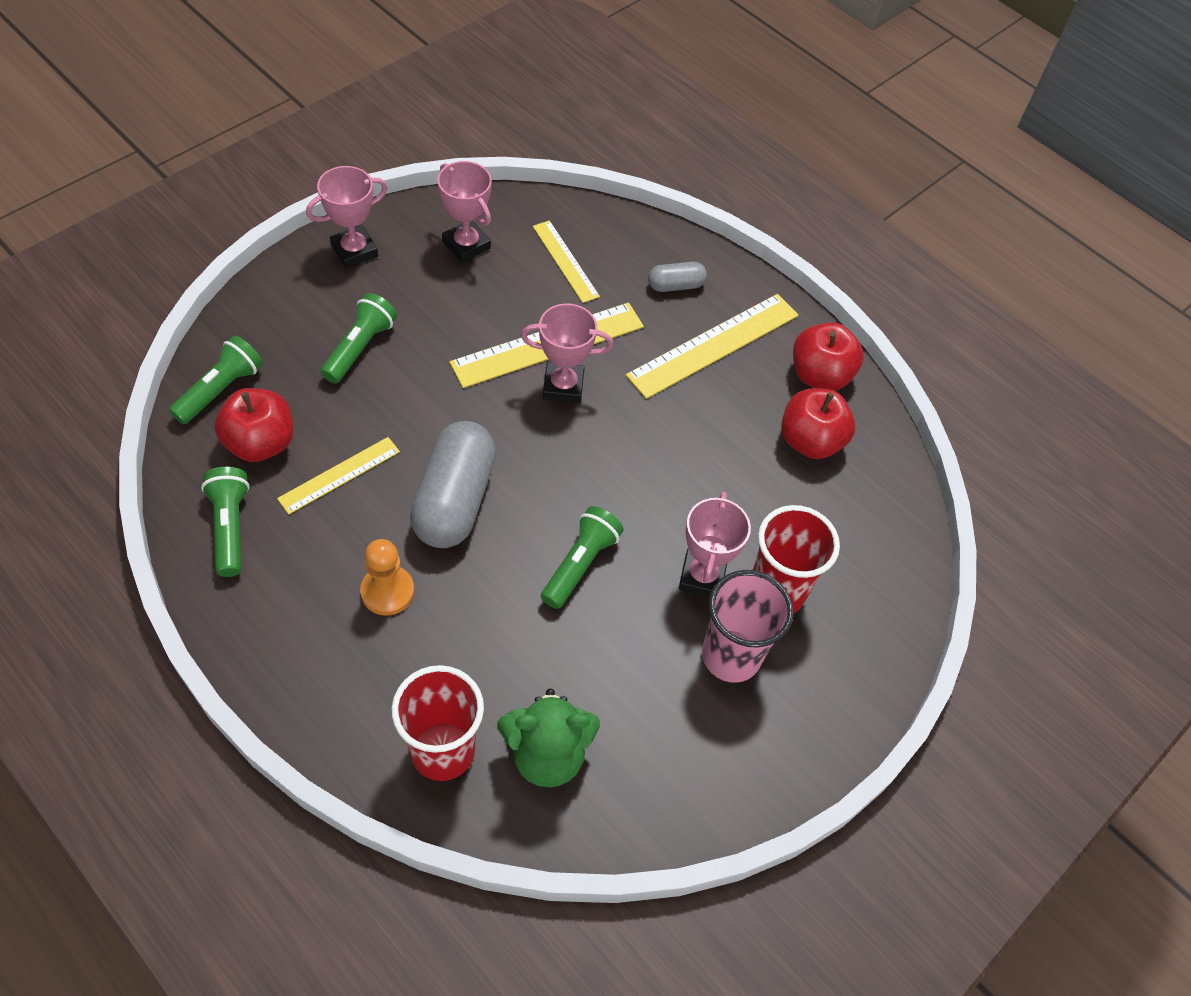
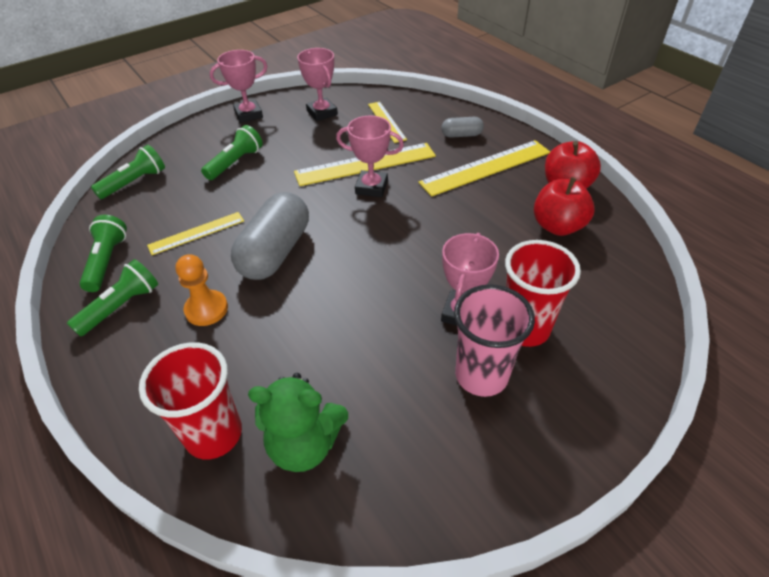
camera: 15 degrees right, 10 degrees down
red apple [214,388,293,462] -> none
green flashlight [541,506,624,609] -> green flashlight moved to [67,259,158,337]

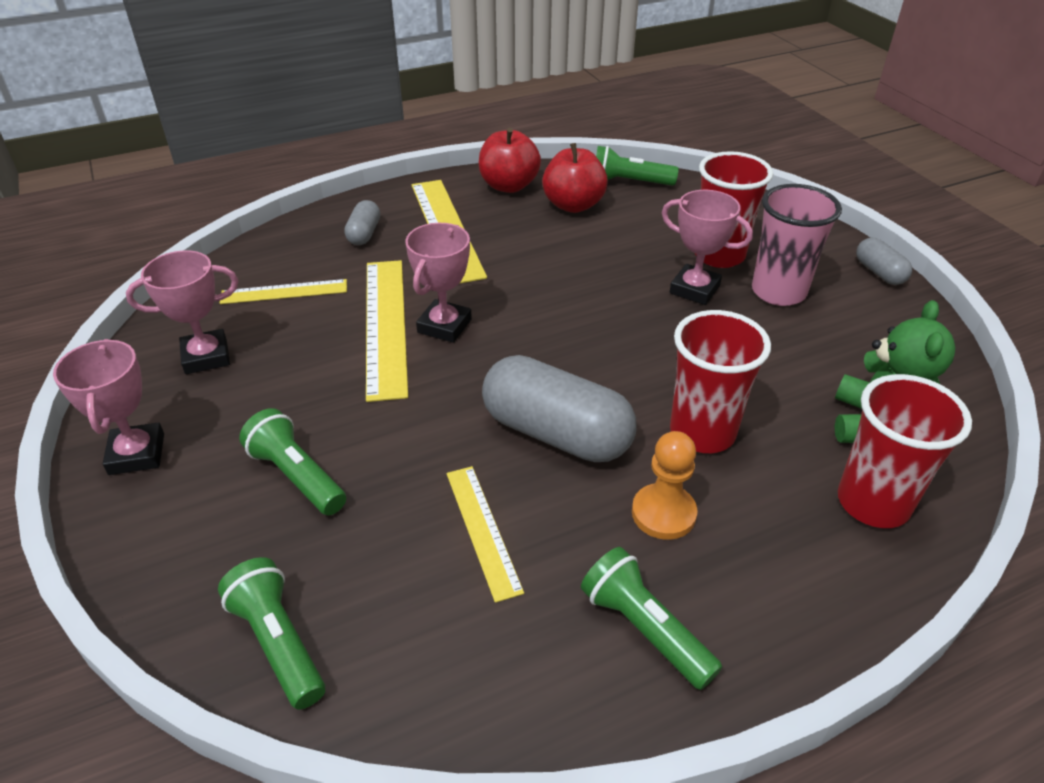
camera: 80 degrees left, 5 degrees down
green flashlight [79,215,127,292] -> green flashlight moved to [596,146,679,186]
none -> red cup [670,310,771,453]
none -> grey capsule [856,238,912,285]

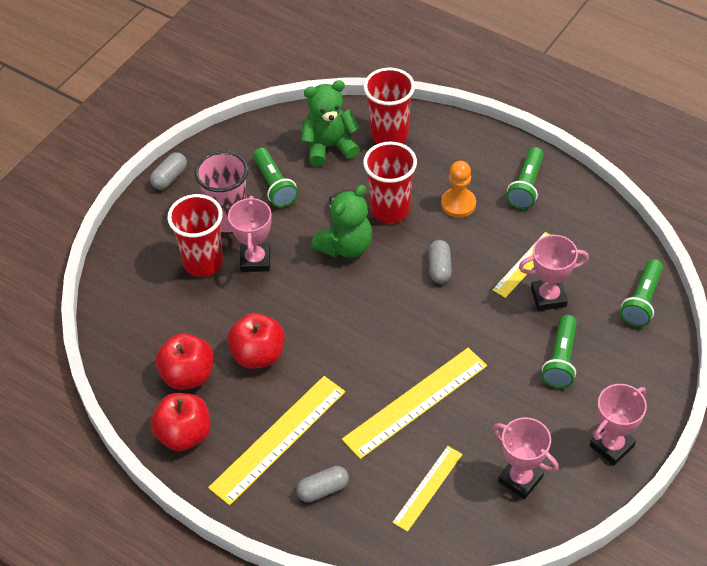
camera: 120 degrees left, 10 degrees up
yellow ruler [220,279,347,304] -> yellow ruler turned 75 degrees clockwise [392,446,463,532]
pink trophy [405,223,472,343] -> pink trophy moved to [519,235,589,311]
grey capsule [482,355,636,462] -> grey capsule [428,240,452,283], size x0.49
green flashlight [596,146,679,186] -> green flashlight moved to [253,148,298,207]
none -> red apple [227,313,285,369]
none -> green teddy bear [311,185,372,258]

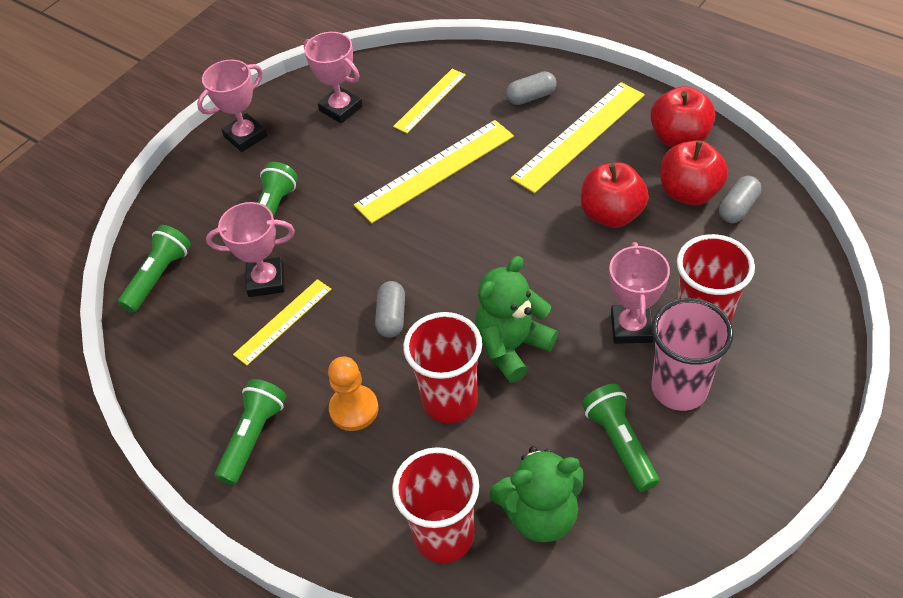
camera: 175 degrees left, 0 degrees up
grey capsule [150,152,187,189] -> grey capsule moved to [719,176,761,223]

